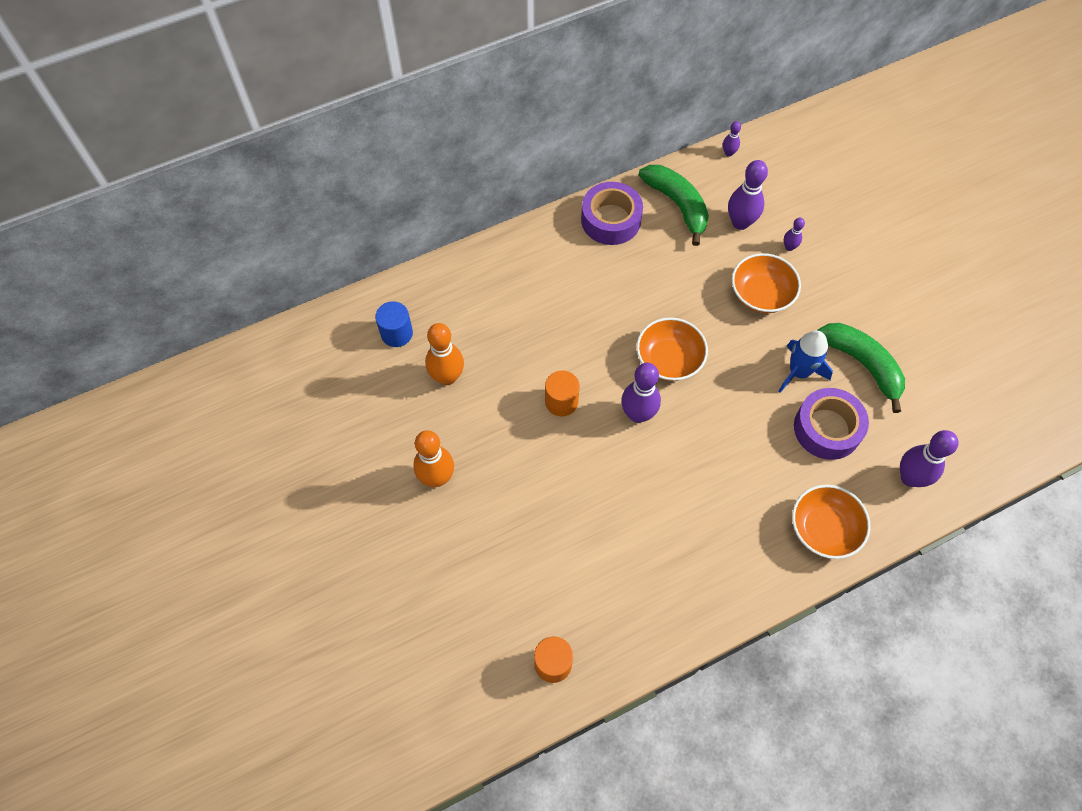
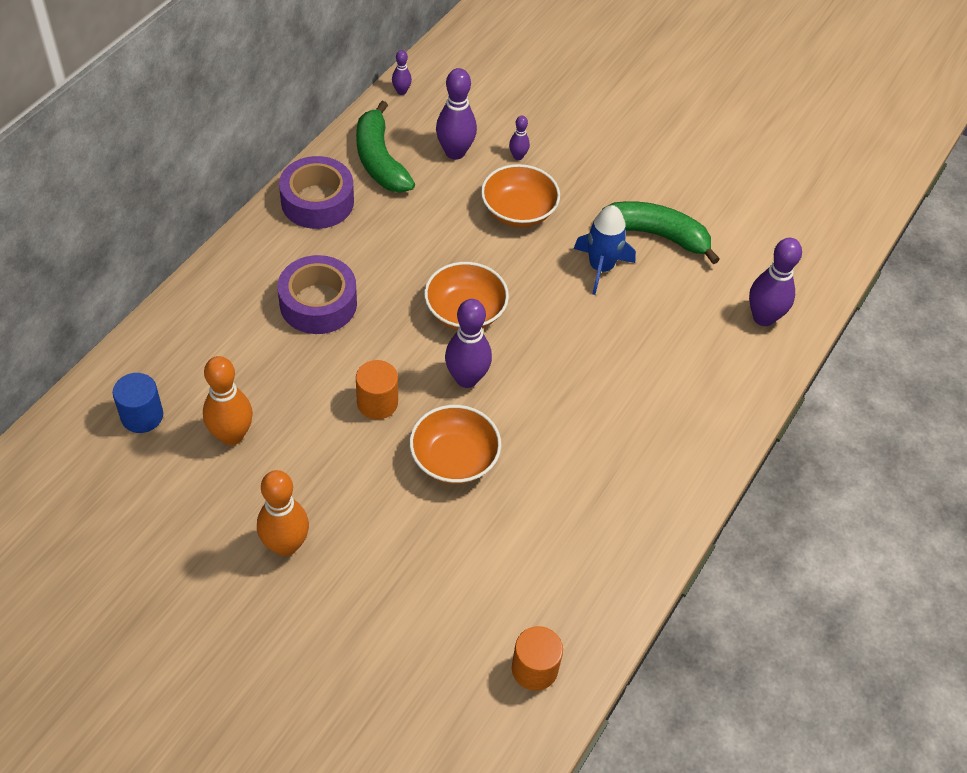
camera: 35 degrees left, 10 degrees down
green banana [639,165,709,246] -> green banana turned 135 degrees counterclockwise [356,101,415,192]
orange bowl [792,485,871,559] -> orange bowl moved to [409,405,501,484]
purple tape [794,388,869,460] -> purple tape moved to [278,255,357,334]

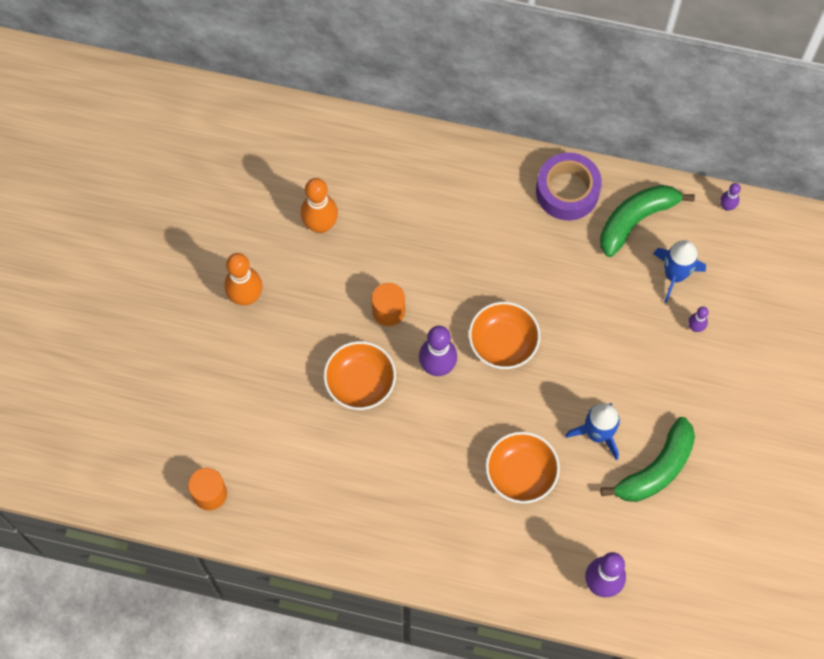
camera: 75 degrees right, 15 degrees up
blue cylinder [113,373,163,433] -> none
purple tape [278,255,357,334] -> none
purple bowling pin [436,68,477,160] -> blue rocket [653,240,706,303]
orange bowl [481,164,560,227] -> orange bowl moved to [486,432,560,503]
green banana [601,201,720,264] -> green banana turned 45 degrees clockwise [601,417,695,502]

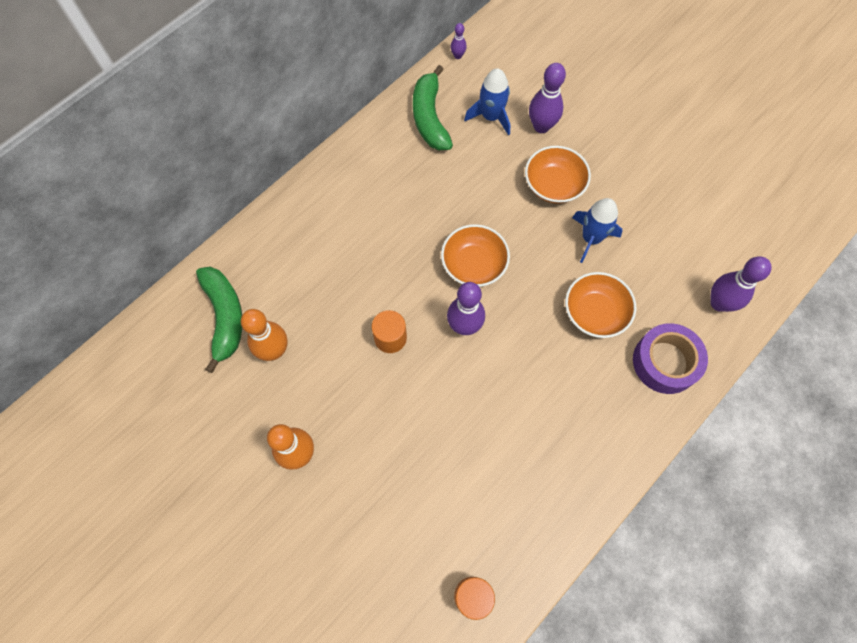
camera: 60 degrees left, 0 degrees up
orange bowl [324,341,396,410] -> orange bowl moved to [525,146,591,204]
purple tape [536,153,602,220] -> purple tape moved to [633,323,708,394]
green banana [601,417,695,502] -> green banana moved to [196,267,242,373]
purple bowling pin [688,307,709,332] -> purple bowling pin [529,63,566,133], size x1.98

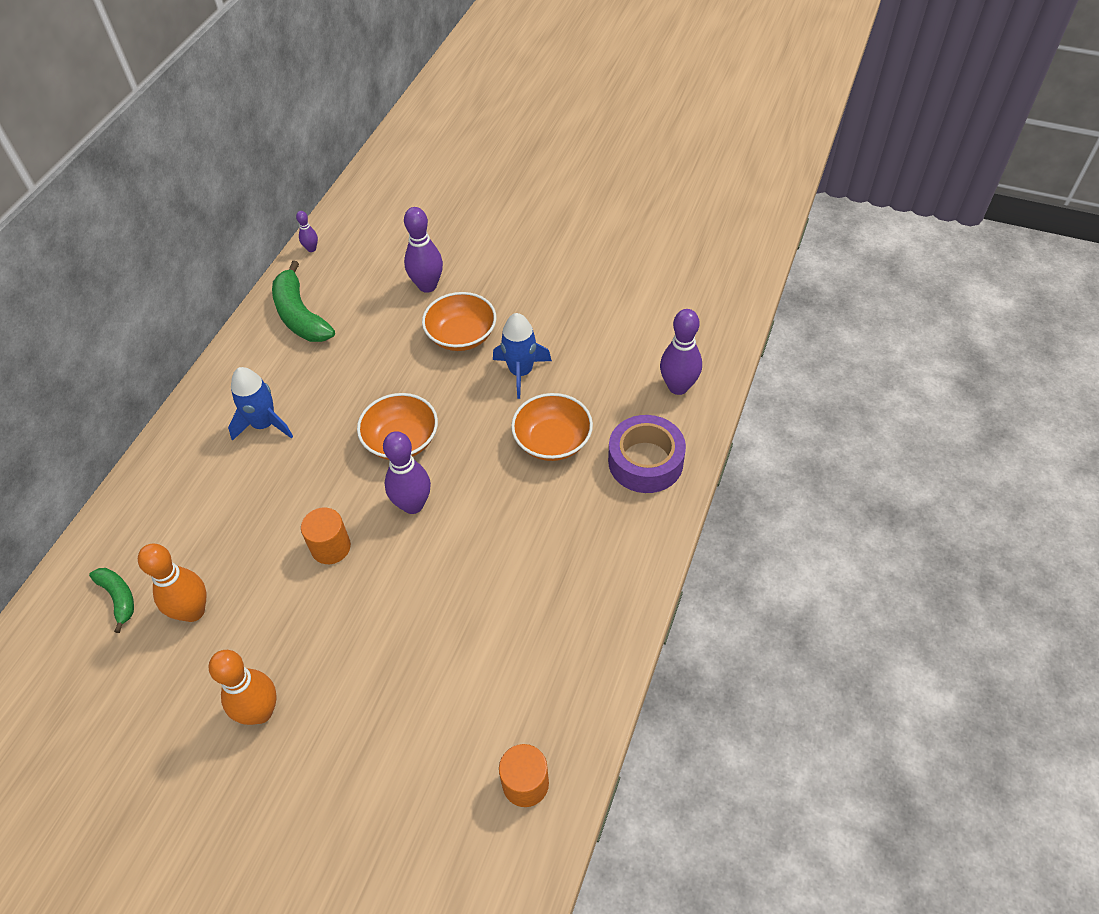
camera: 20 degrees left, 15 degrees down
green banana [196,267,242,373] -> green banana [89,568,134,633], size x0.56
blue rocket [464,68,510,135] -> blue rocket moved to [228,367,293,441]

